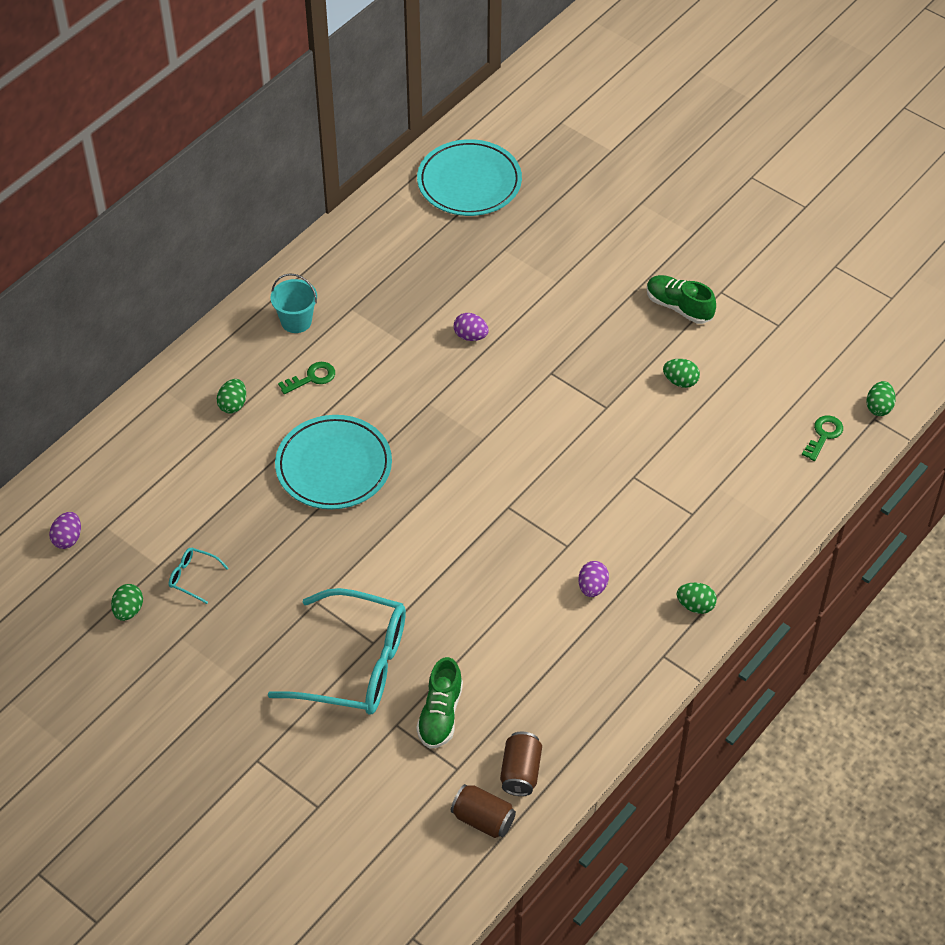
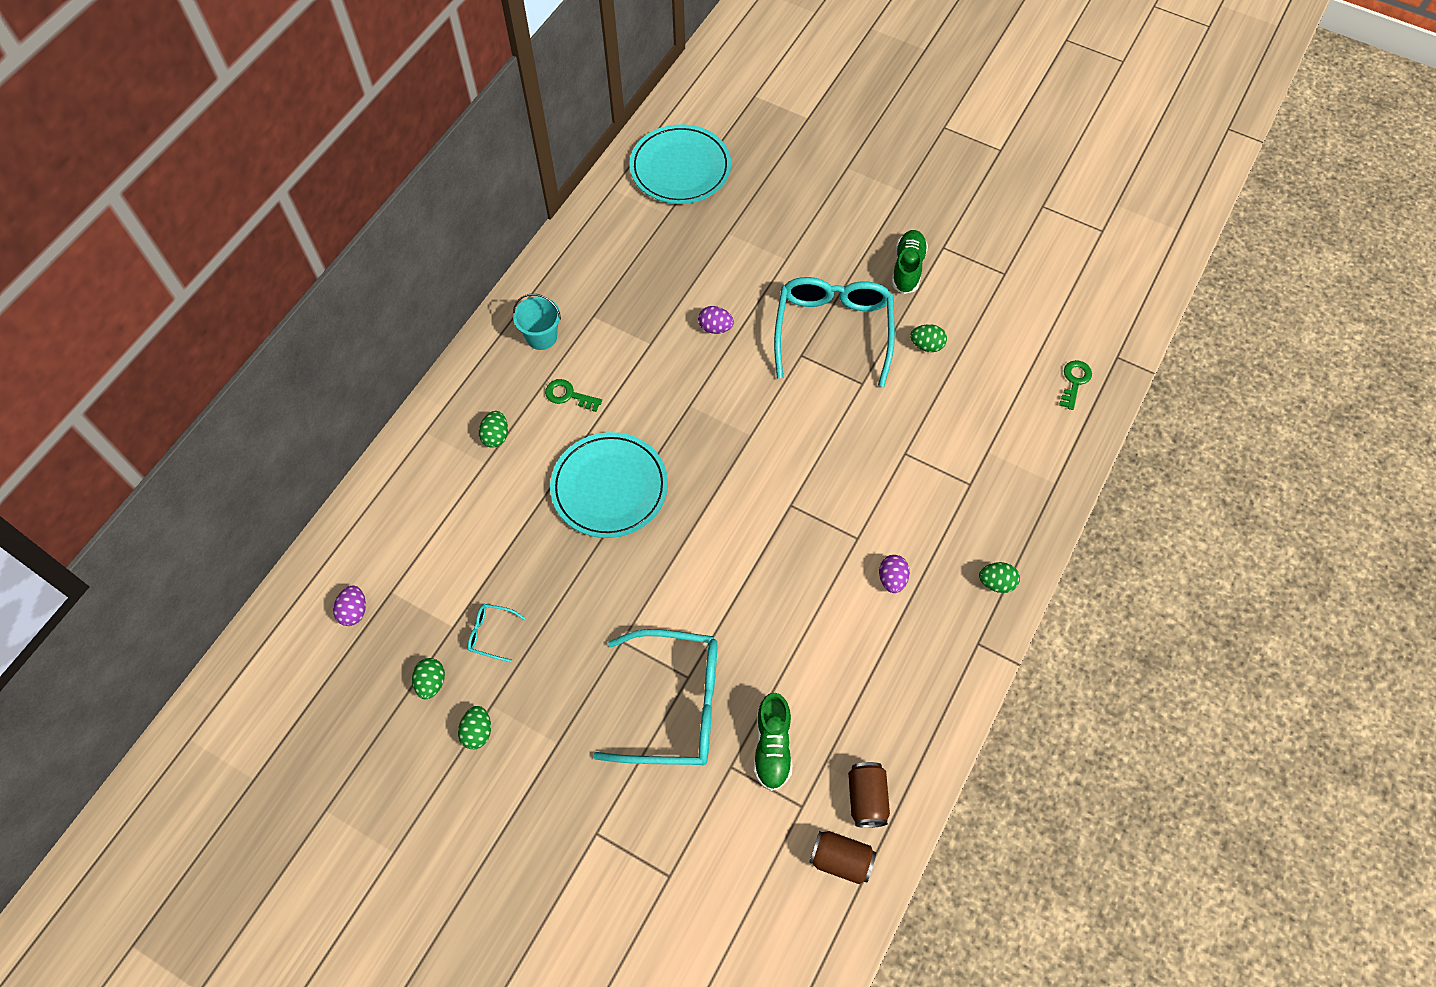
camera: 10 degrees left, 10 degrees up
green key [278,362,335,394] -> green key turned 120 degrees counterclockwise [545,379,602,412]
green shoe [647,275,716,324] -> green shoe turned 75 degrees clockwise [892,230,928,294]
green egg [866,381,896,416] -> green egg moved to [458,706,491,749]
none -> turquoise glasses [774,277,895,387]

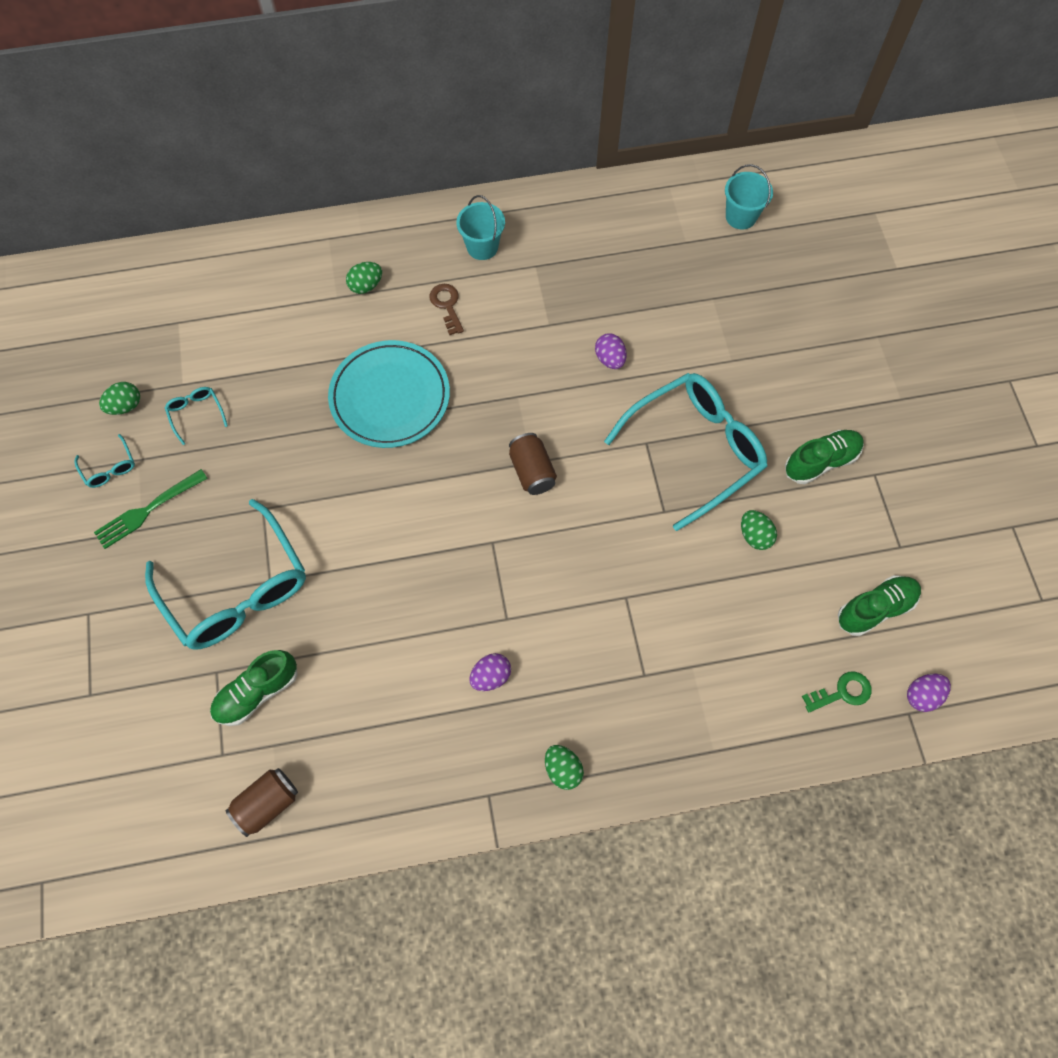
camera: 50 degrees right, 5 degrees up
purple egg [333,585,366,626] -> purple egg moved to [907,674,951,712]
green egg [458,706,491,749] -> turquoise glasses [74,434,135,488]
green key [545,379,602,412] -> brown key [430,284,464,335]
turquoise plate [630,124,731,204] -> turquoise bucket [725,164,773,229]
brown can [809,831,876,884] -> brown can moved to [509,433,557,495]
none -> green fork [94,469,208,549]
none -> green shoe [838,575,921,636]

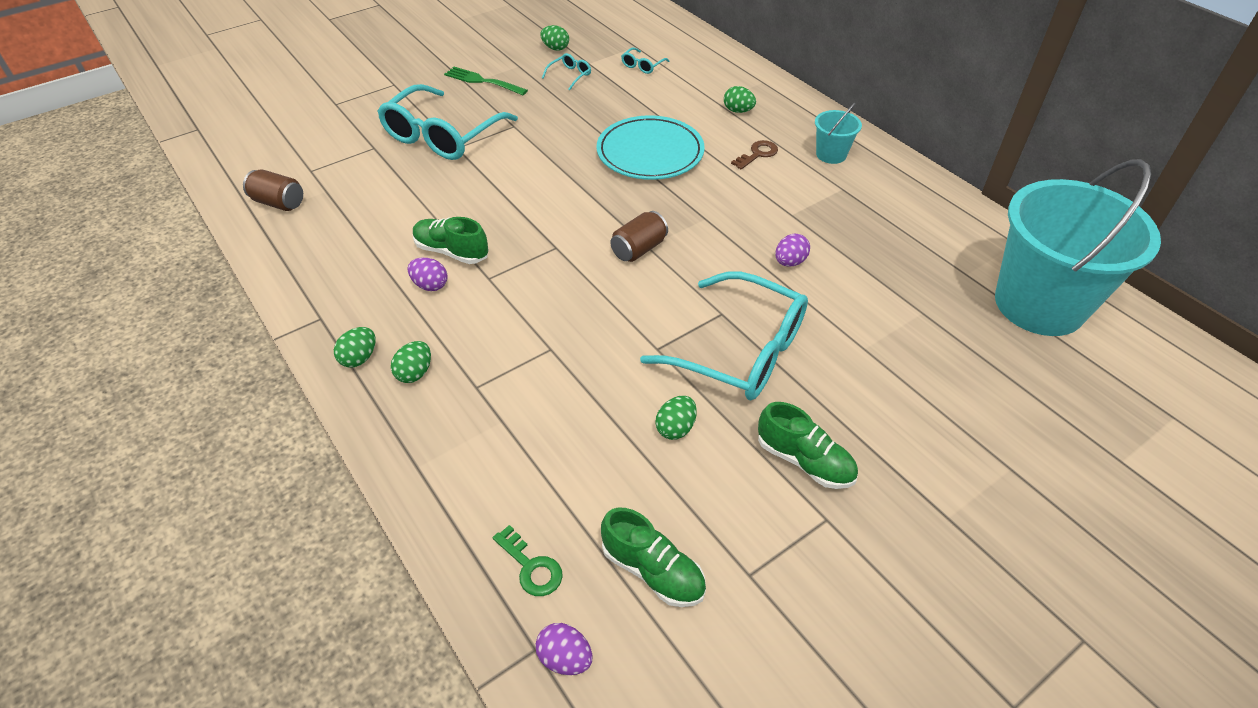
camera: 65 degrees right, 20 degrees down
turquoise glasses [74,434,135,488] -> turquoise glasses moved to [621,47,669,74]
green shoe [210,650,298,726] -> green shoe moved to [413,217,488,264]
turquoise bucket [725,164,773,229] -> turquoise bucket [995,159,1161,336], size x2.37
none -> green egg [391,341,431,383]

